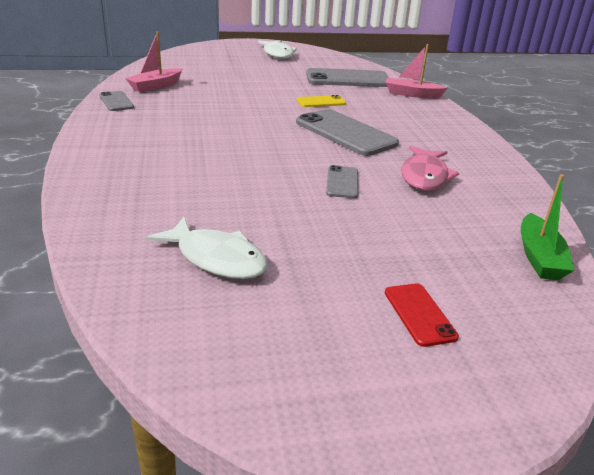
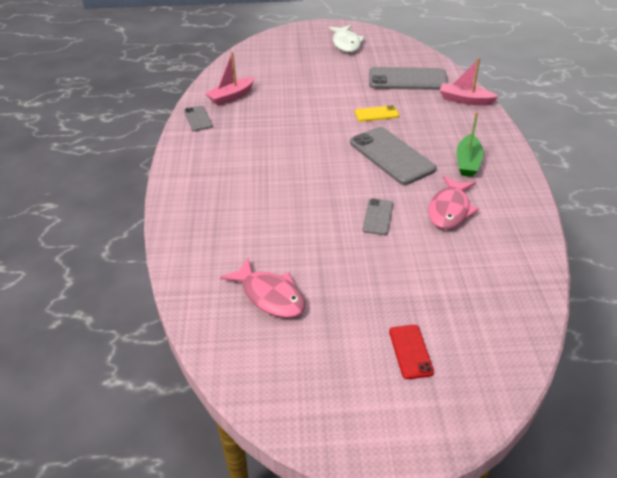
camera: 10 degrees right, 10 degrees up
white fish [146,217,268,279] -> pink fish [220,258,305,318]
green boat [521,174,574,280] -> green boat moved to [456,112,484,177]

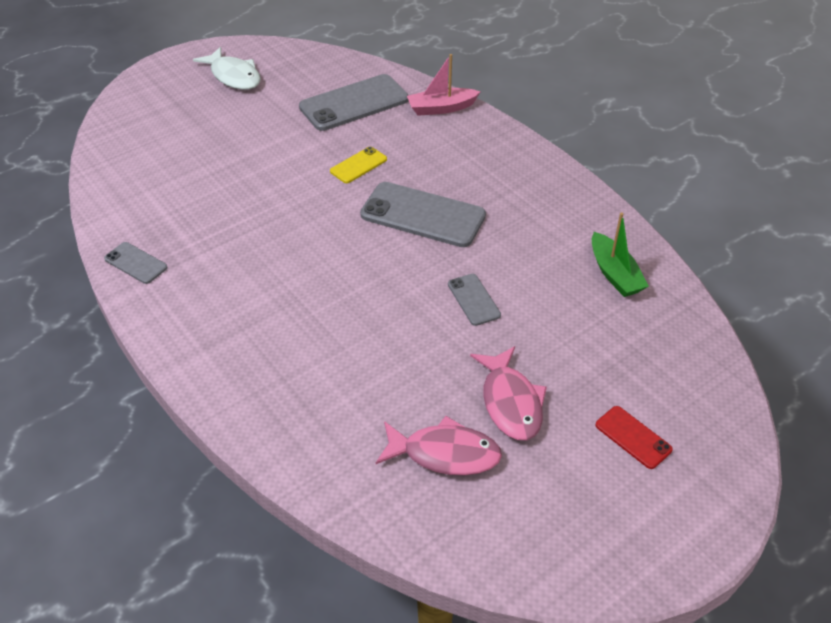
camera: 35 degrees left, 5 degrees up
pink boat [205,52,255,105] -> none
pink fish [428,176,479,229] -> pink fish moved to [470,346,547,440]
green boat [456,112,484,177] -> green boat moved to [592,213,649,297]

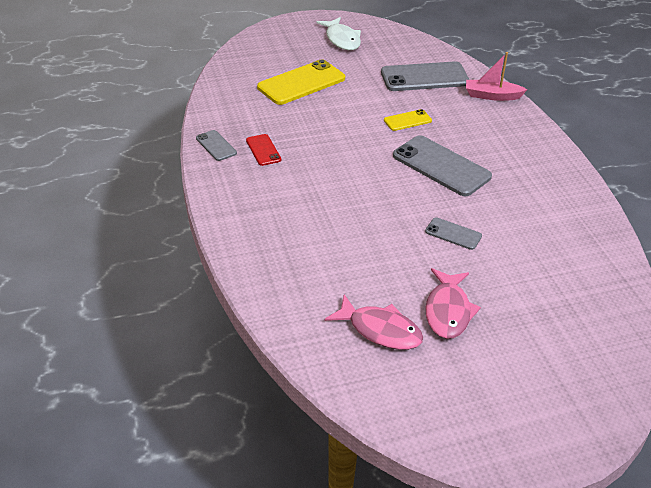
camera: 20 degrees right, 5 degrees down
grey phone [448,274,501,326] -> grey phone turned 60 degrees counterclockwise [425,217,482,250]
green boat [592,213,649,297] -> none
red phone [595,406,673,469] -> red phone moved to [246,134,281,166]
none -> yellow phone [257,59,345,105]

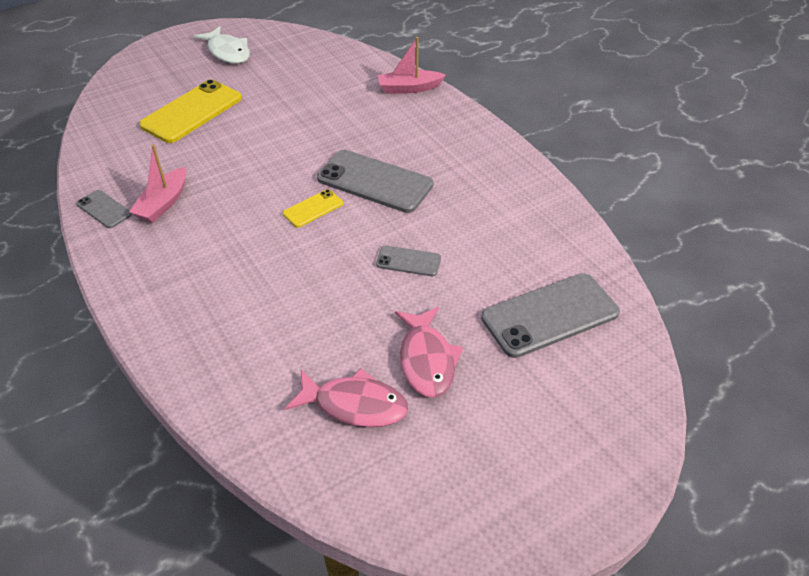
camera: 15 degrees left, 5 degrees up
red phone [246,134,281,166] -> pink boat [129,145,186,223]
grey phone [381,61,469,91] -> grey phone moved to [481,273,620,358]
yellow phone [384,109,432,131] -> yellow phone moved to [283,189,343,228]

